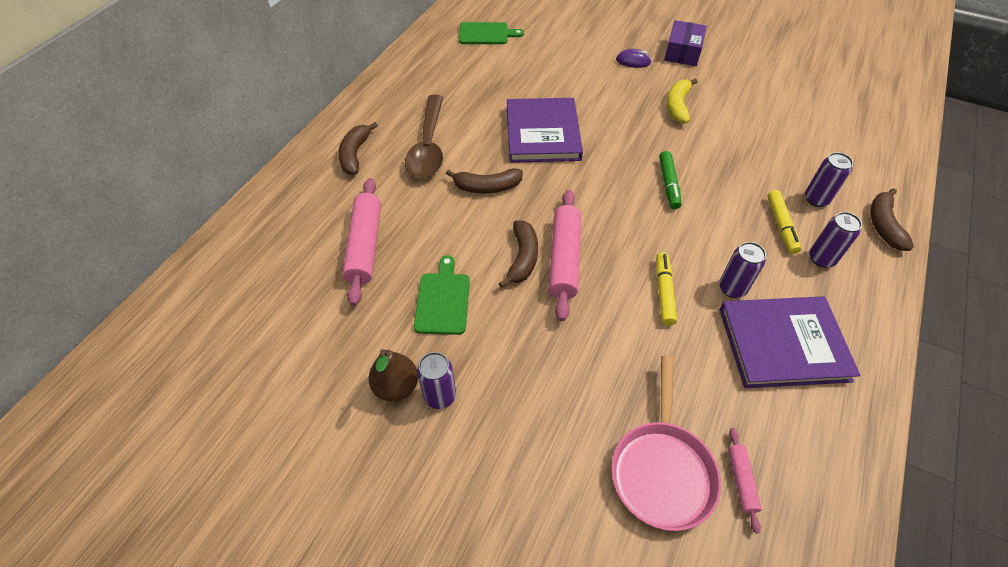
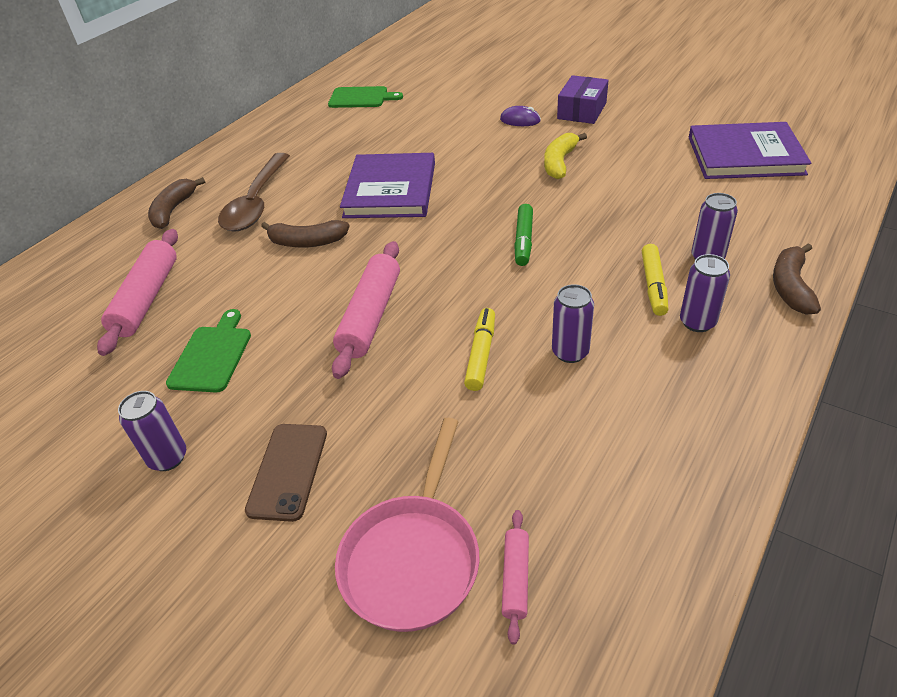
camera: 10 degrees right, 10 degrees down
brown pear [368,349,418,402] -> none
brown banana [499,220,538,288] -> none
purple book [719,296,860,388] -> purple book moved to [689,122,811,179]
none -> brown phone [245,424,327,522]

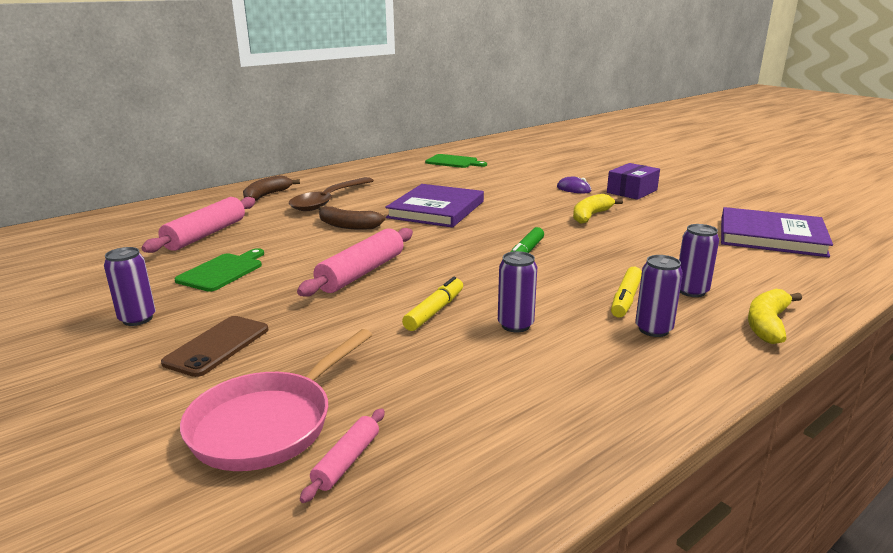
camera: 15 degrees right, 20 degrees down
brown banana [773,243,821,314] -> yellow banana [748,289,802,344]

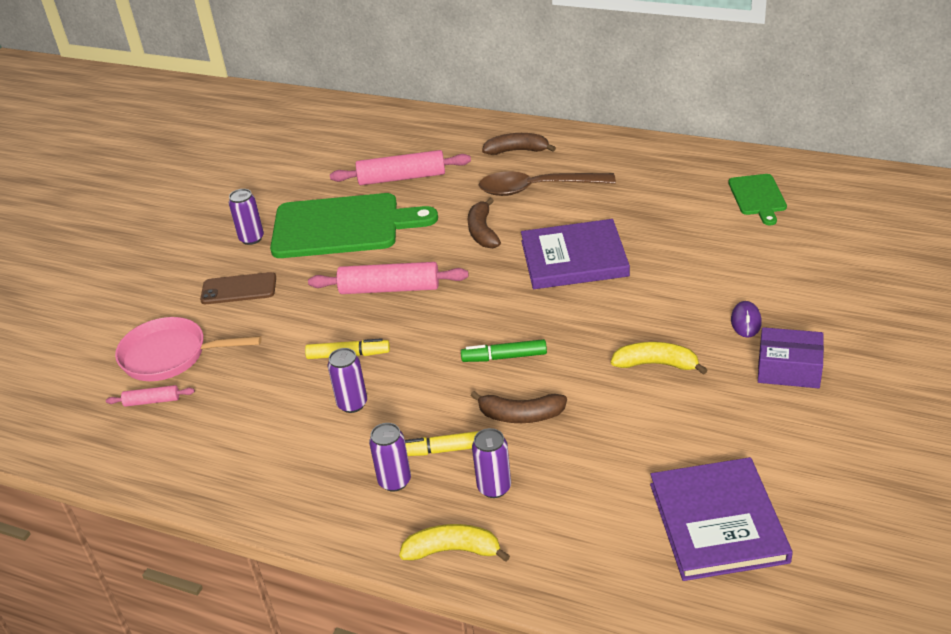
camera: 65 degrees right, 15 degrees up
green cutting board [175,248,264,292] -> green cutting board [270,193,438,258], size x2.00
none -> brown banana [471,391,567,423]

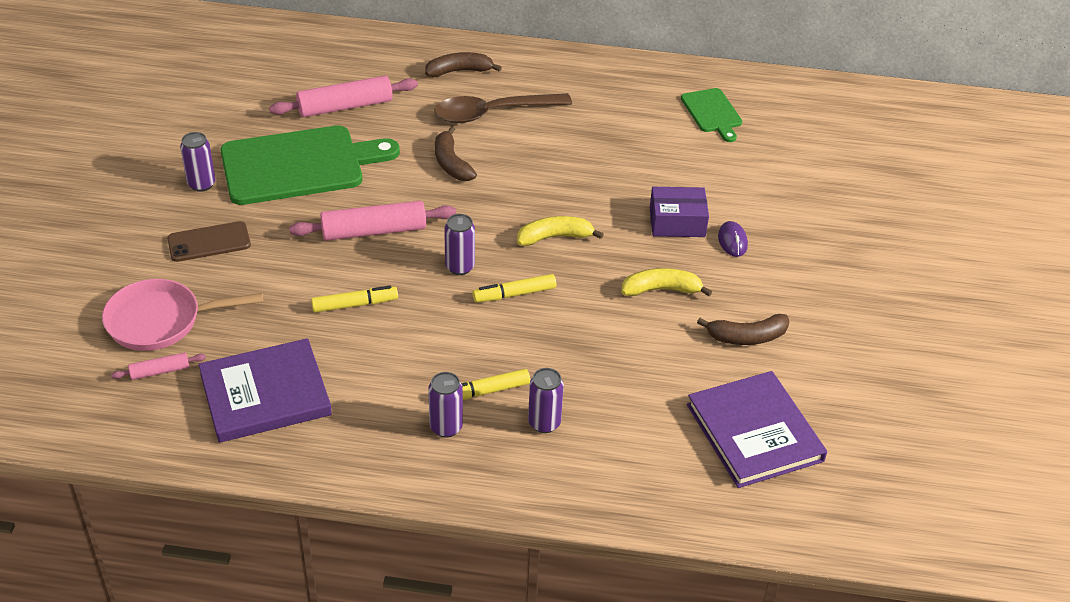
camera: 20 degrees left, 5 degrees up
purple can [328,348,367,413] -> purple can moved to [444,214,475,275]
yellow banana [399,524,510,562] -> yellow banana moved to [517,216,604,246]
green marker [461,339,547,362] -> yellow marker [472,274,556,303]
brown banana [471,391,567,423] -> brown banana moved to [697,314,789,345]
purple book [521,219,630,289] -> purple book moved to [199,338,332,443]
purple box [758,327,824,388] -> purple box moved to [650,187,709,237]

